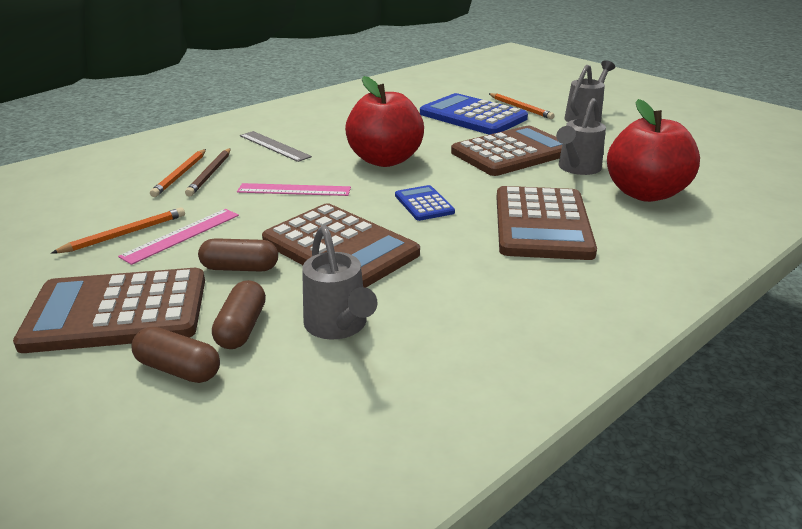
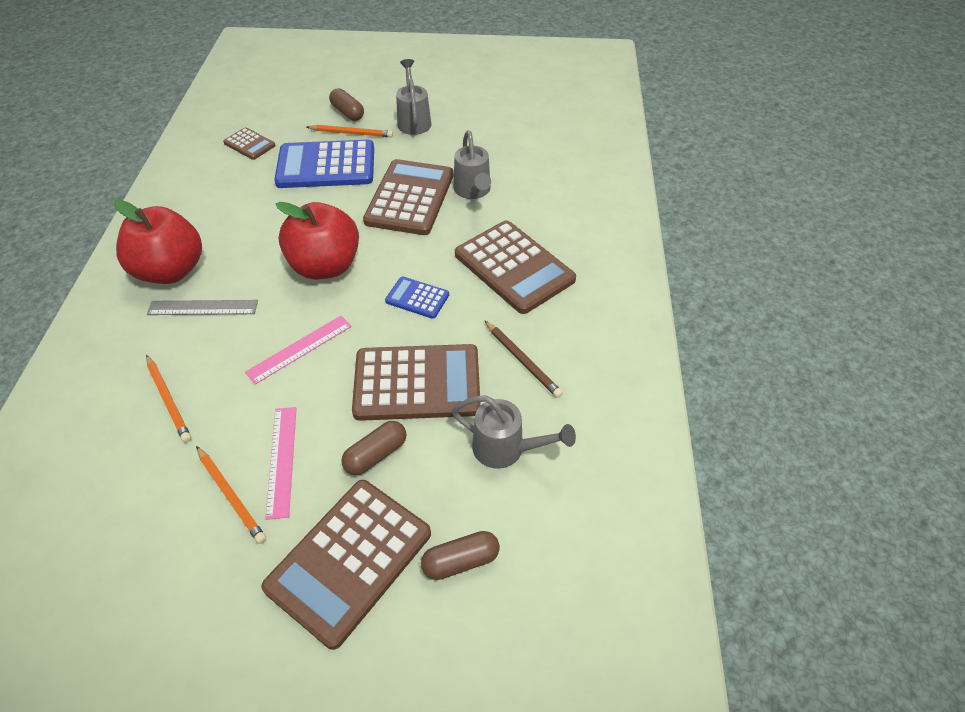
camera: 45 degrees left, 20 degrees up
orange pencil [51,207,185,254] -> orange pencil turned 135 degrees clockwise [196,446,266,544]
brown pencil [185,148,231,197] -> brown pencil moved to [484,320,563,398]
brown capsule [212,280,266,349] -> brown capsule moved to [329,88,364,121]
red apple [607,99,700,202] -> red apple moved to [114,199,202,284]
none -> brown calculator [223,127,276,160]

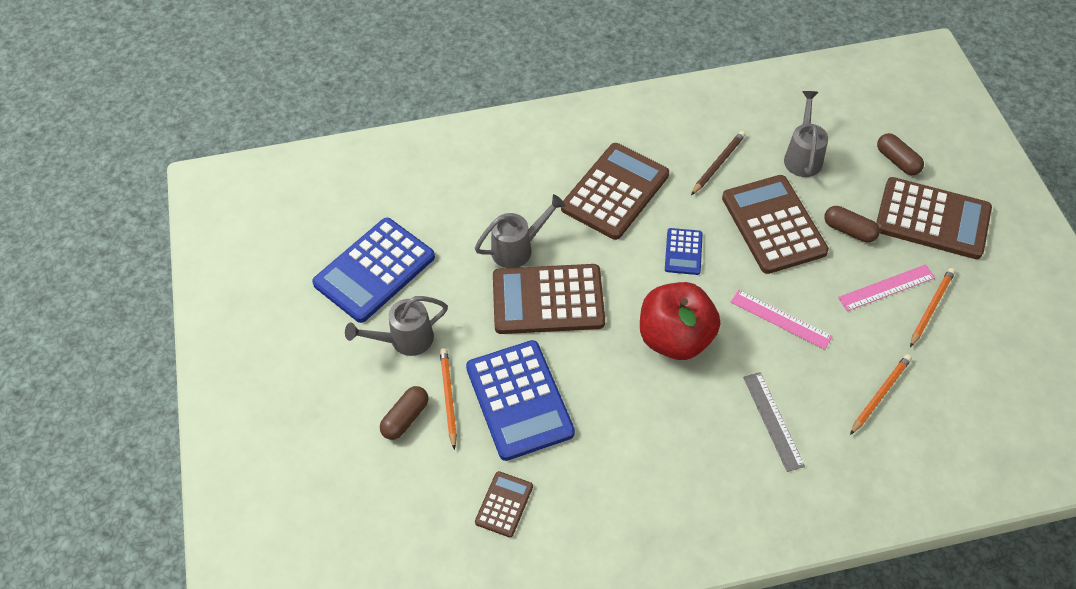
camera: 105 degrees left, 5 degrees up
red apple [114,199,202,284] -> none
none -> blue calculator [312,218,435,323]

